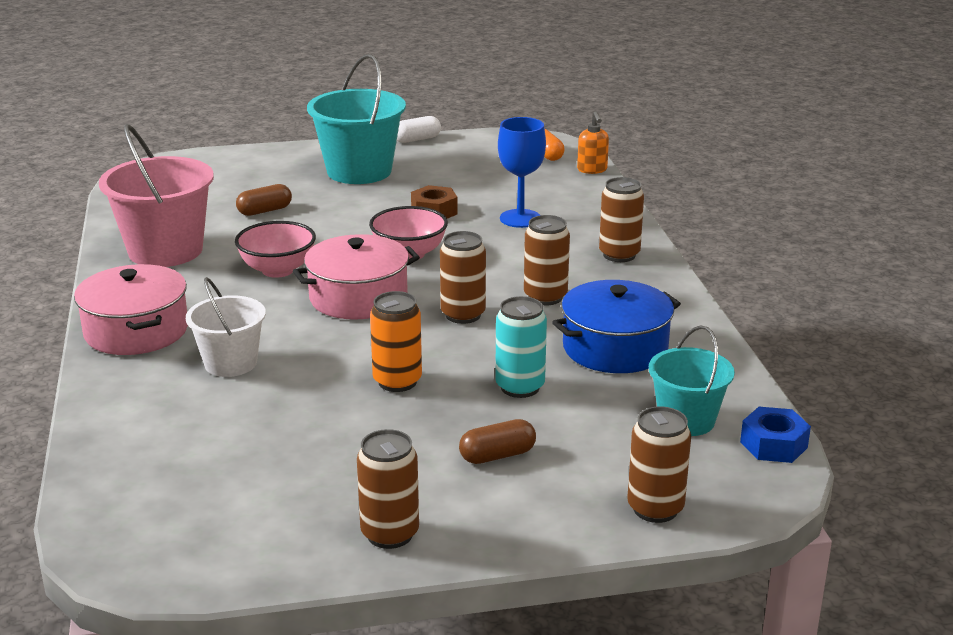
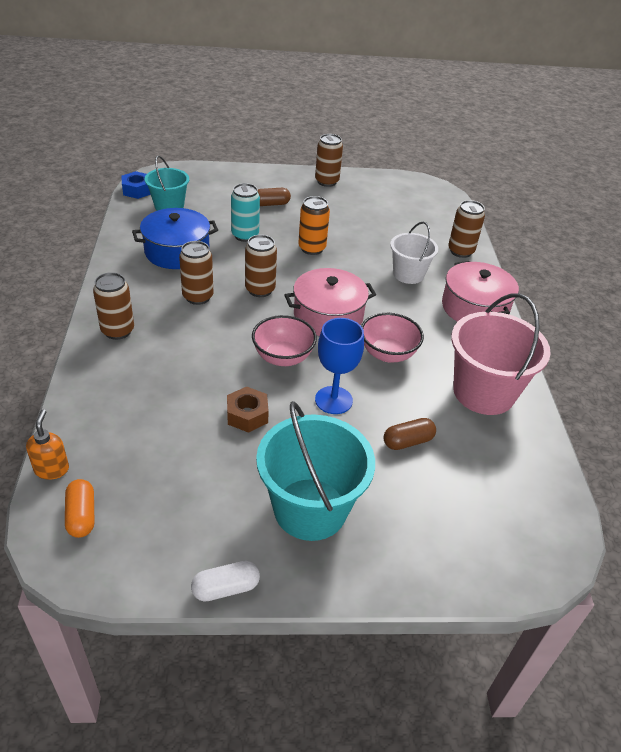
camera: 175 degrees left, 15 degrees up
blue goblet [498,117,546,228] -> blue goblet moved to [315,318,364,414]
brown can [627,406,691,523] -> brown can moved to [448,200,485,258]

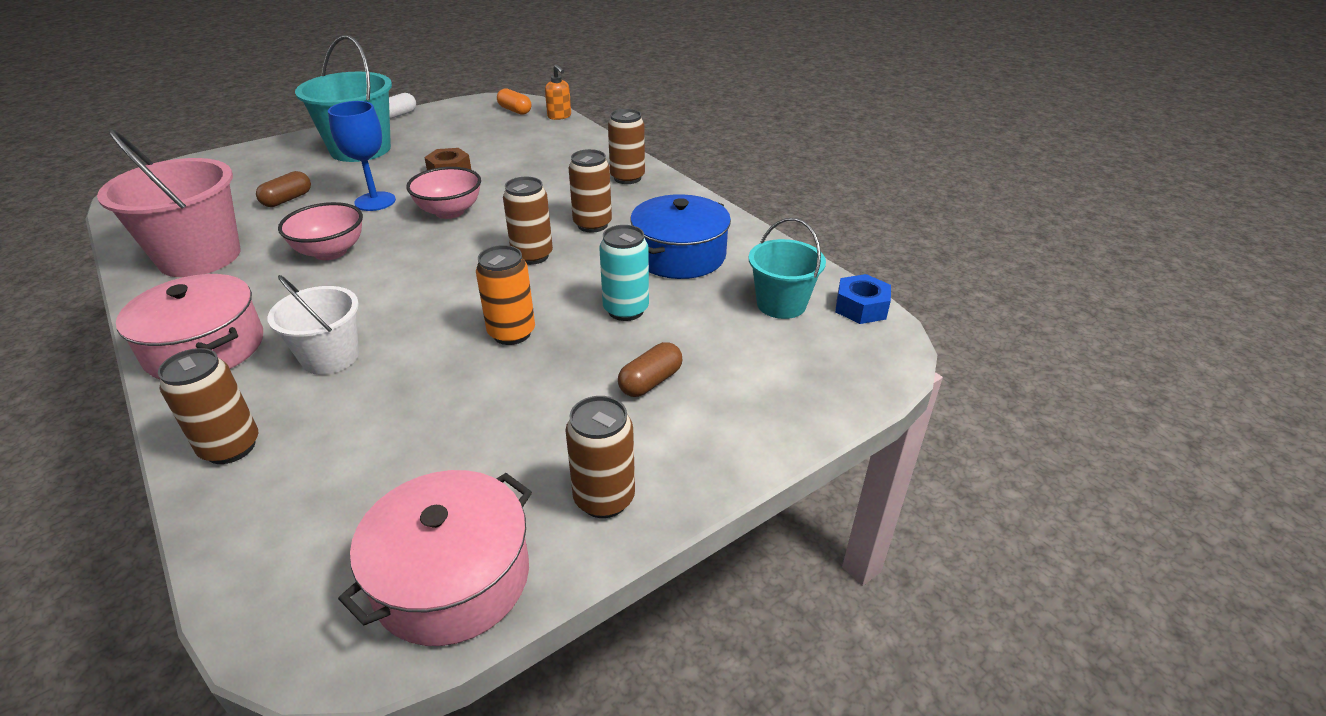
camera: 150 degrees right, 5 degrees down
pink pot [285,268,376,336] -> pink pot moved to [338,470,532,646]

